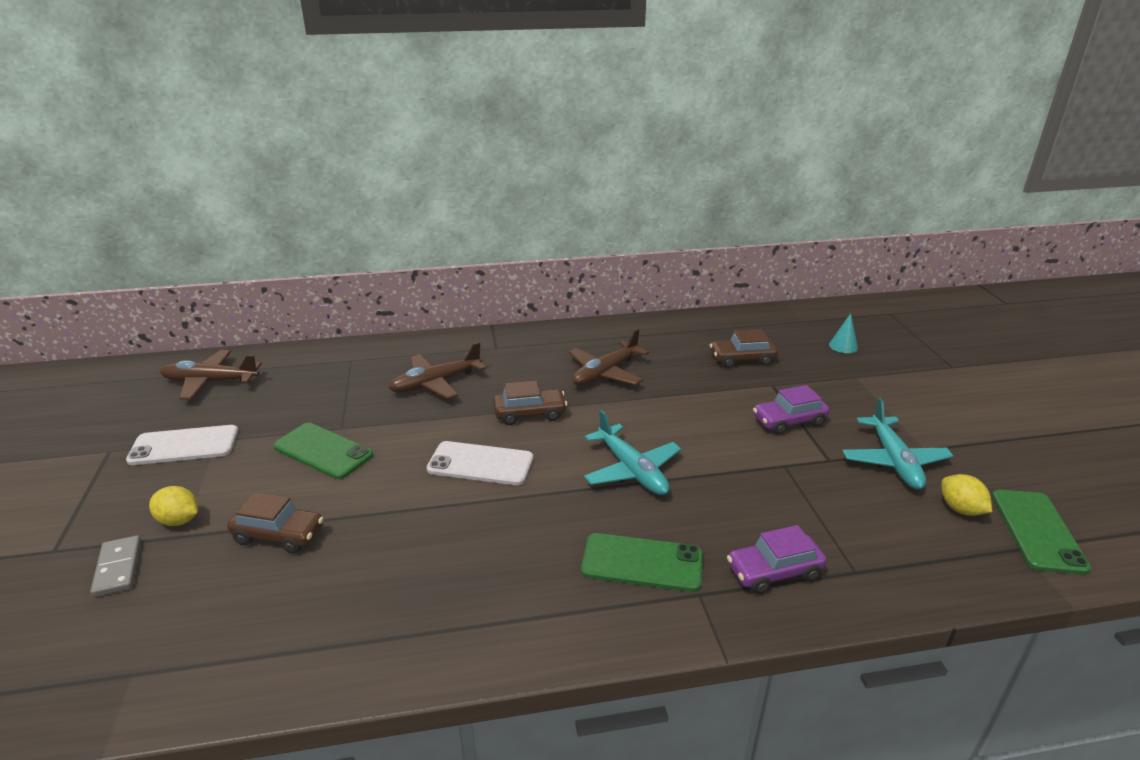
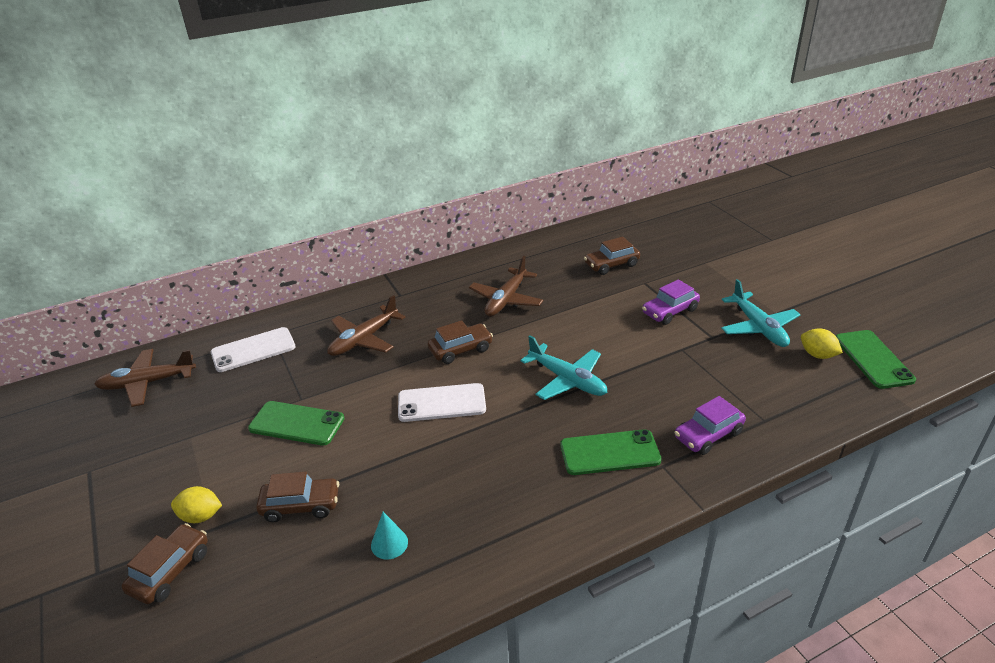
camera: 15 degrees left, 5 degrees up
grey domino [90,535,141,597] -> brown car [121,523,208,604]
white phone [126,425,238,465] -> white phone moved to [211,327,295,372]
turquoise cone [829,313,858,353] -> turquoise cone moved to [371,512,408,559]

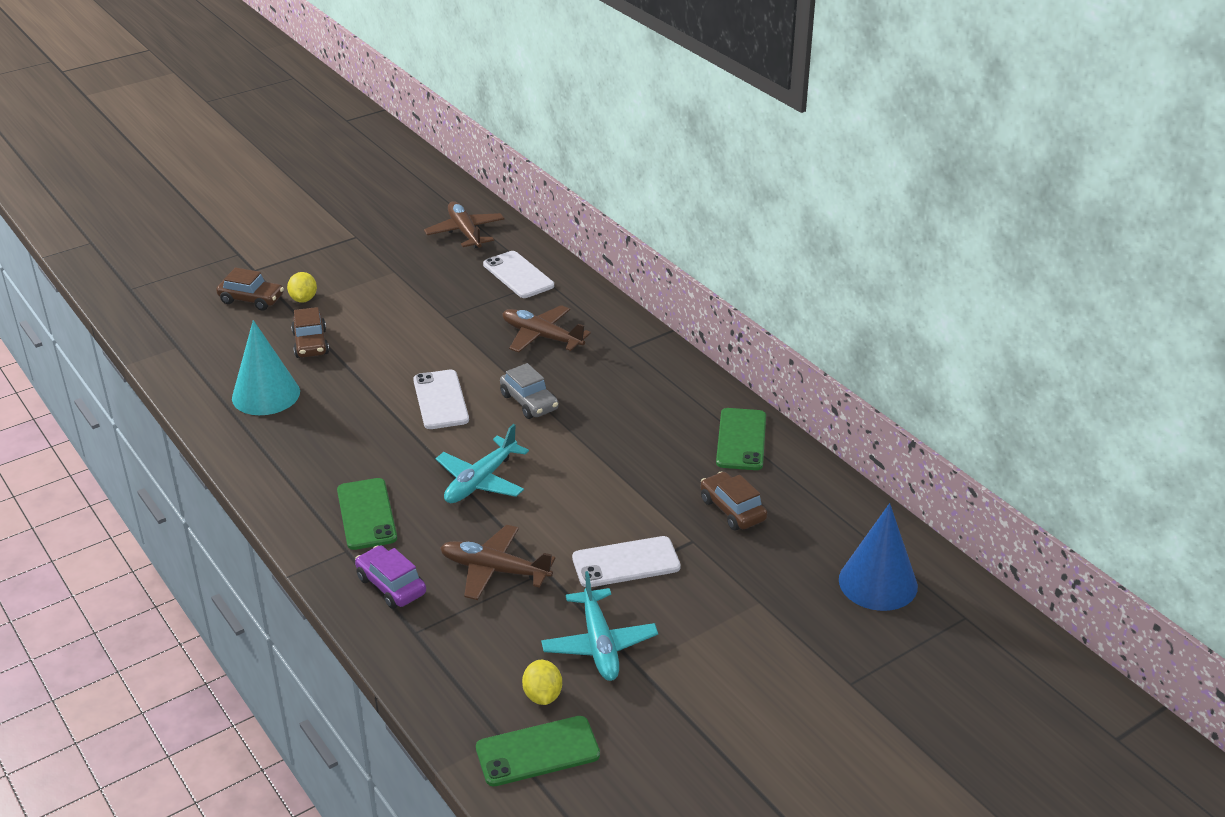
camera: 80 degrees right, 0 degrees up
green phone [248,401,345,446] -> green phone moved to [716,408,766,470]
turquoise cone [371,512,408,559] -> turquoise cone [232,320,300,415], size x2.14
brown car [428,320,493,364] -> grey car [500,363,558,419]
brown plane [469,256,543,316] -> brown plane moved to [440,525,556,600]
purple car [642,279,700,325] -> white phone [572,536,681,587]
turquoise plane [721,279,801,347] -> turquoise plane turned 75 degrees counterclockwise [541,571,658,681]
yellow lemon [801,329,843,359] -> yellow lemon turned 45 degrees counterclockwise [522,660,562,705]
none -> blue cone [839,503,918,611]

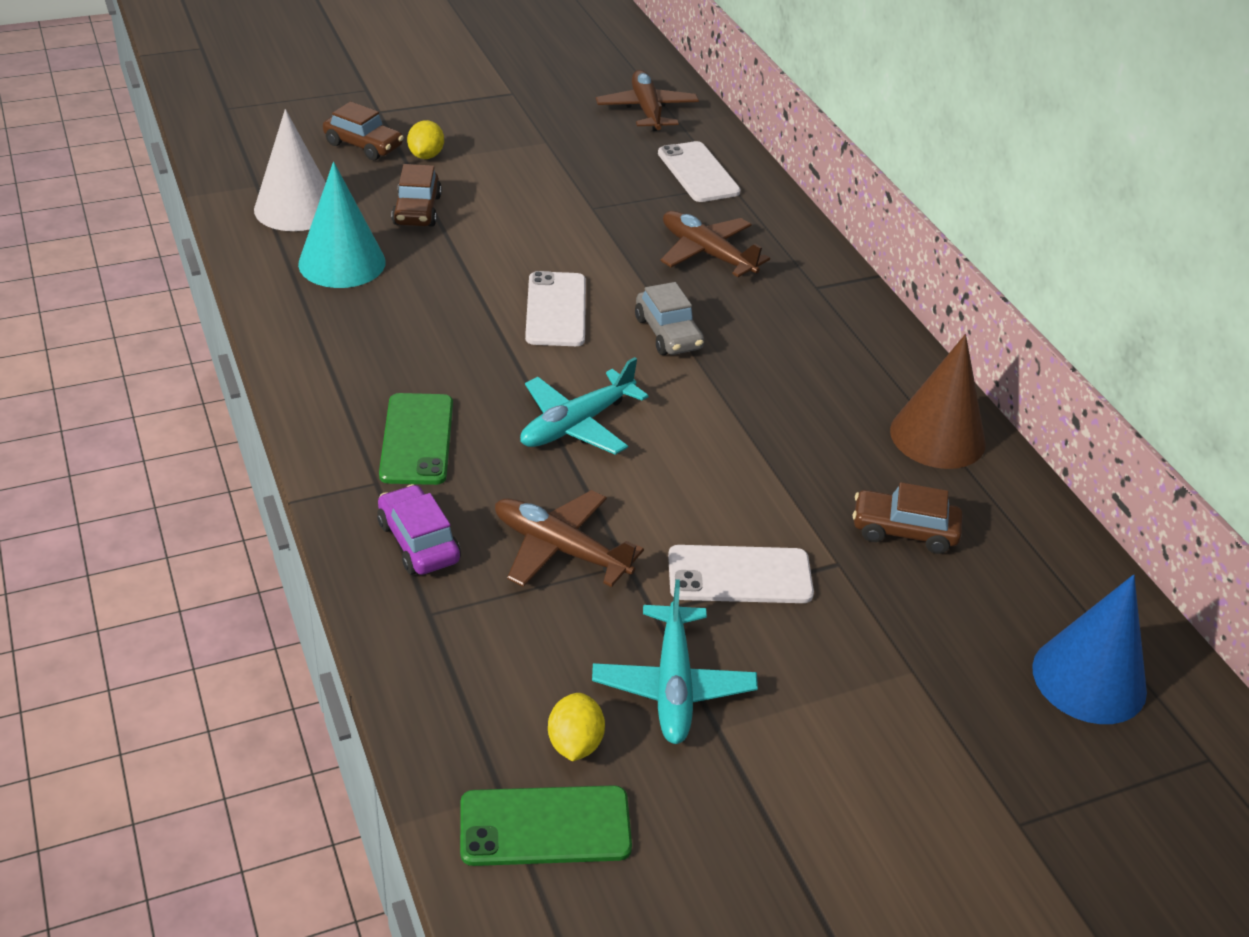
camera: 10 degrees right, 5 degrees up
brown car [701,471,767,530] -> brown car turned 60 degrees counterclockwise [853,482,962,554]
green phone [716,408,766,470] -> brown cone [890,334,986,469]
none -> white cone [254,109,326,231]

